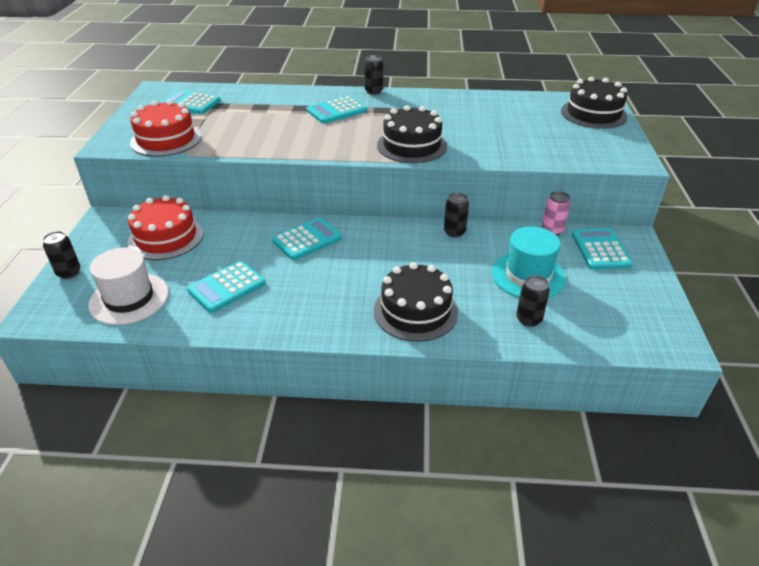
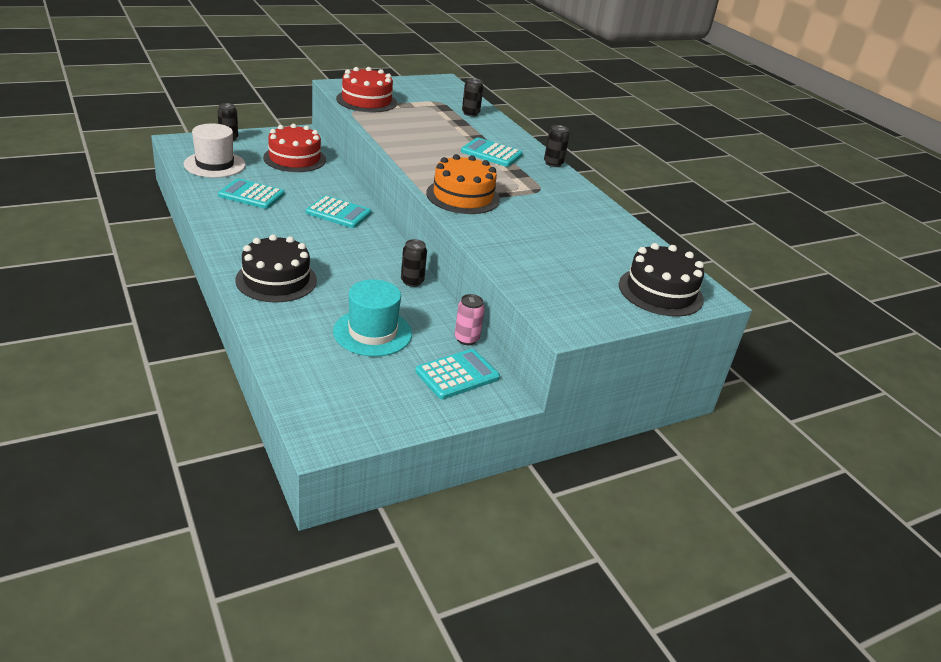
camera: 55 degrees right, 5 degrees down
turquoise calculator [160,90,221,114] -> none
black cake [377,105,447,163] -> orange cake [426,154,500,214]
black can [516,276,550,327] -> black can moved to [462,78,483,117]

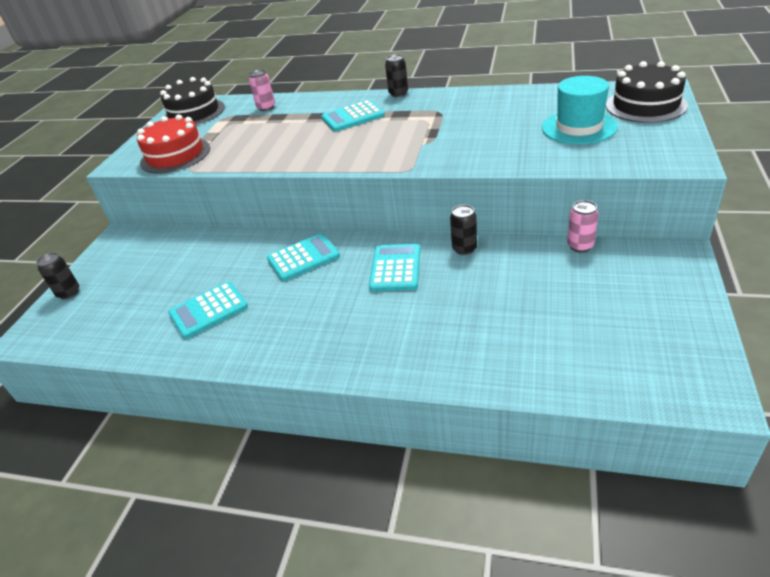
camera: 40 degrees left, 5 degrees up
white hat [184,123,246,178] -> none
black cake [235,234,317,302] -> black cake moved to [160,77,225,125]
red cake [263,124,326,172] -> none
turquoise hat [333,279,412,357] -> turquoise hat moved to [542,76,618,145]
turquoise calculator [415,349,500,399] -> turquoise calculator moved to [369,244,421,291]
orange cake [426,154,500,214] -> none
black can [462,78,483,117] -> pink can [249,70,275,111]

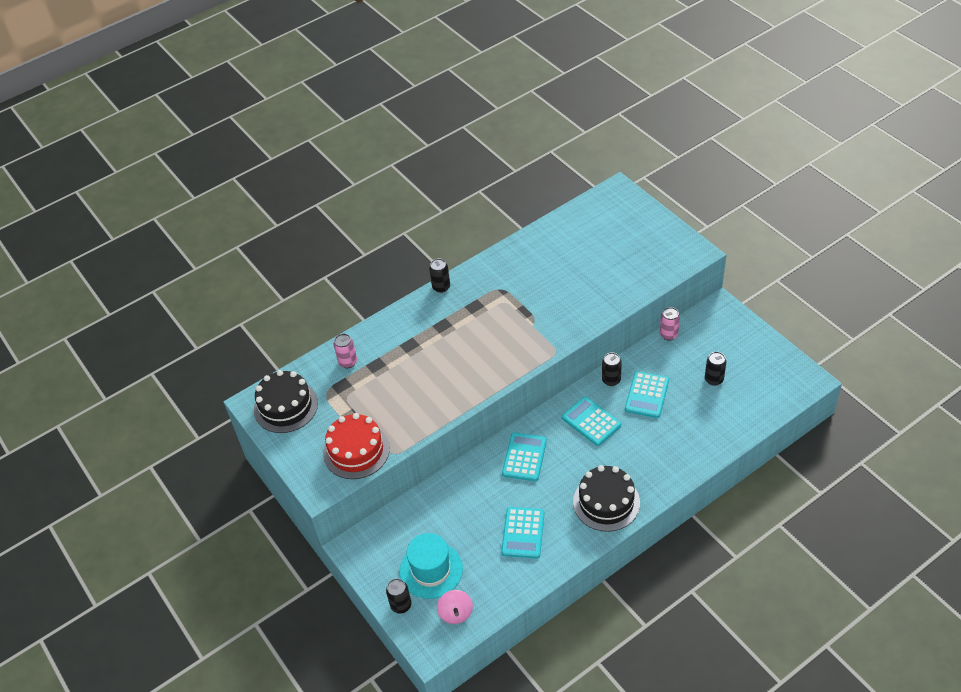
camera: 50 degrees left, 10 degrees up
turquoise calculator [321,100,385,132] -> turquoise calculator moved to [625,371,669,418]
turquoise hat [542,76,618,145] -> turquoise hat moved to [400,533,463,599]
black cake [606,61,688,123] -> black cake moved to [573,465,640,532]
none -> pink spinning top [437,590,473,624]
none -> black can [705,352,726,386]

